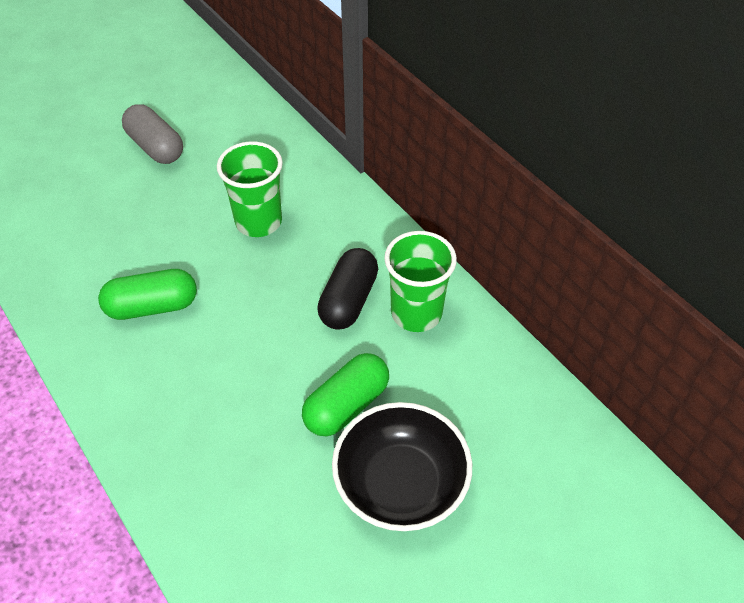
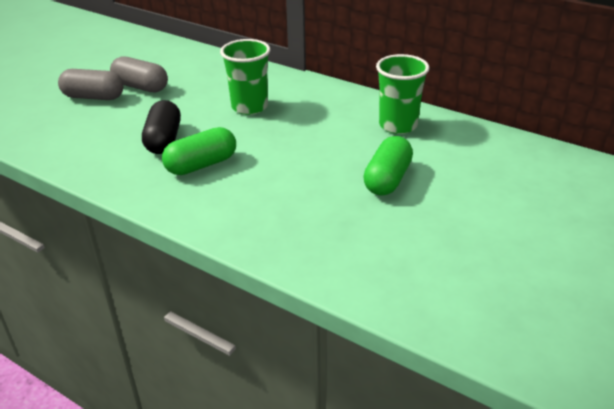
camera: 20 degrees left, 15 degrees down
black capsule [317,248,378,330] -> black capsule moved to [142,100,181,154]
black bowl [332,402,472,531] -> none
none -> grey capsule [58,69,124,100]

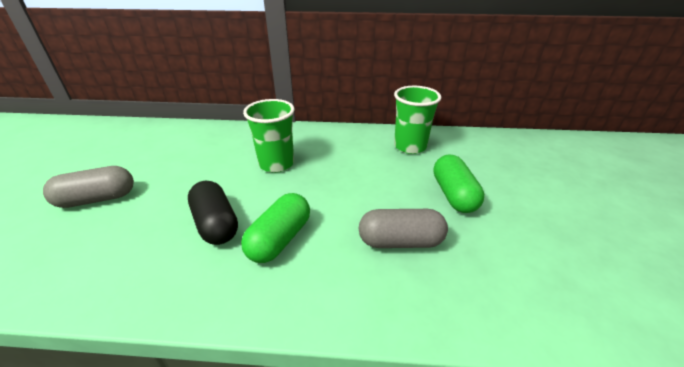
camera: 30 degrees left, 0 degrees up
grey capsule [110,56,168,92] -> grey capsule moved to [359,209,448,248]

